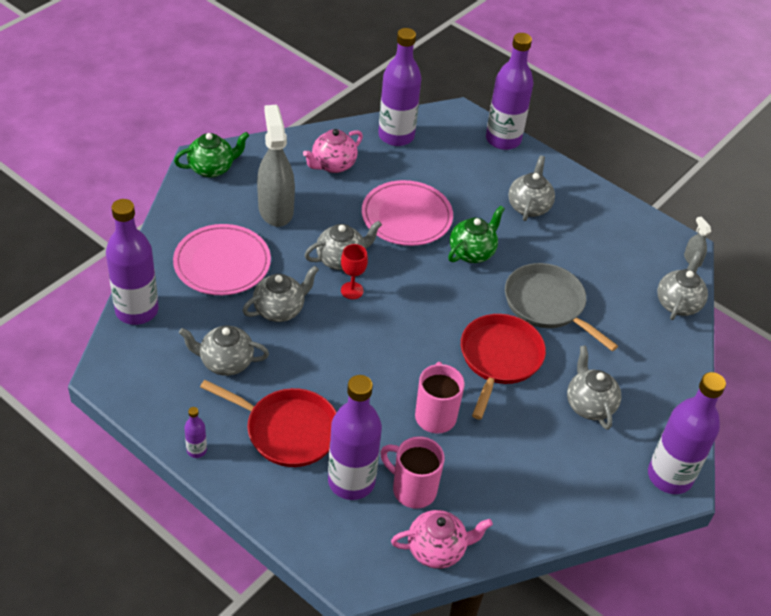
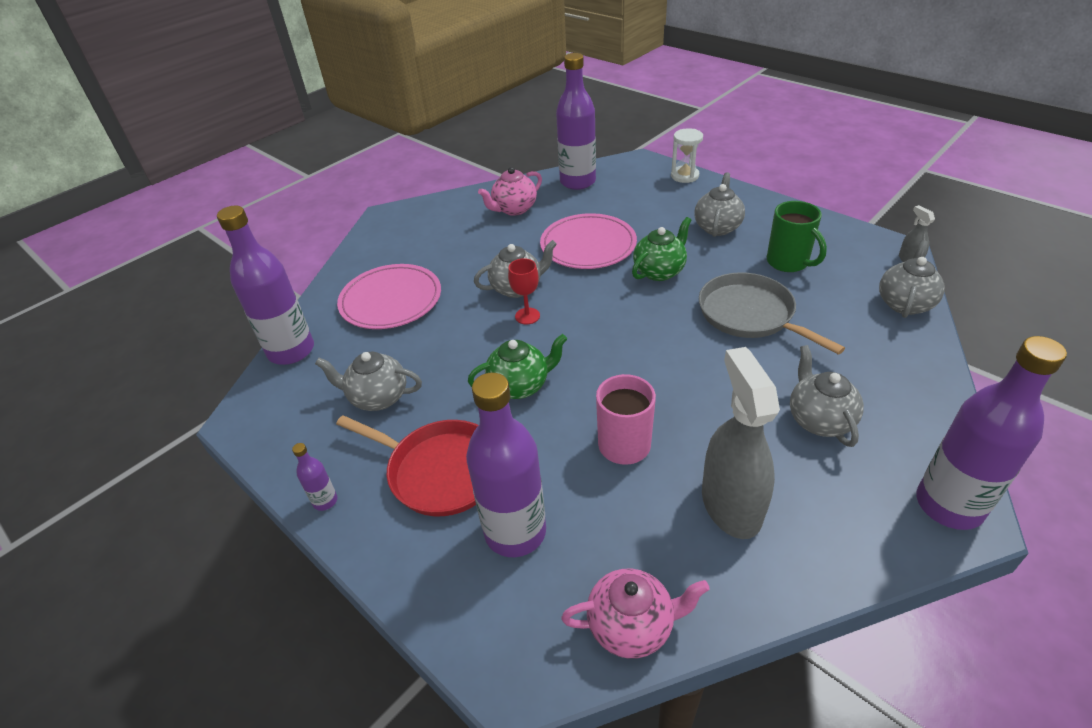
camera: 10 degrees right, 5 degrees down
green teapot [174,132,249,178] -> green teapot moved to [468,334,567,399]
grey teapot [243,266,319,322] -> none
grey spray bottle [257,105,295,227] -> grey spray bottle moved to [702,347,780,539]
pink mug [380,436,445,509] -> none
red pan [461,314,546,419] -> none
purple bottle [486,33,533,150] -> white hourglass [671,128,703,183]
none -> green mug [767,201,827,272]

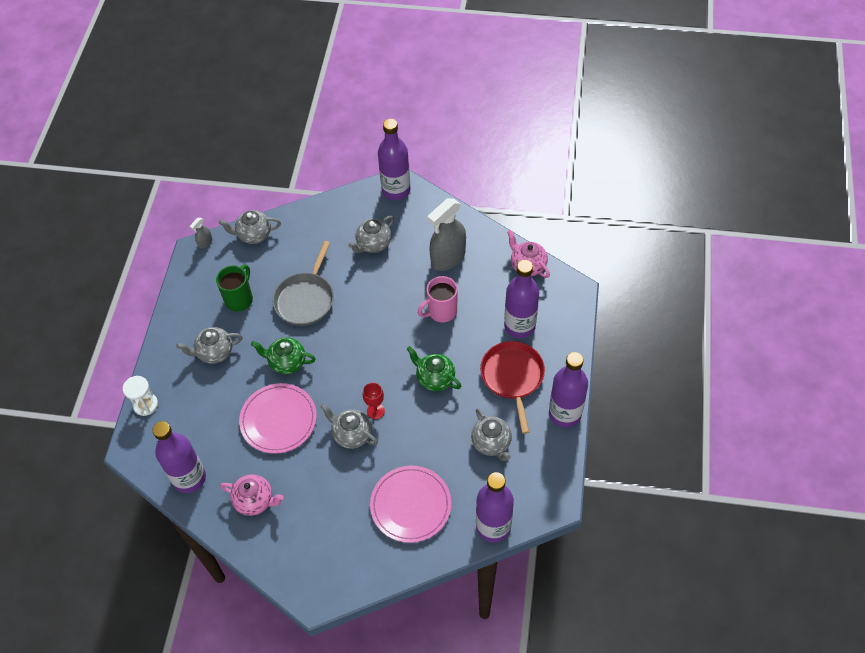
camera: 125 degrees left, 15 degrees up
purple bottle [292,443,337,511] -> purple bottle [549,352,588,428], size x2.34

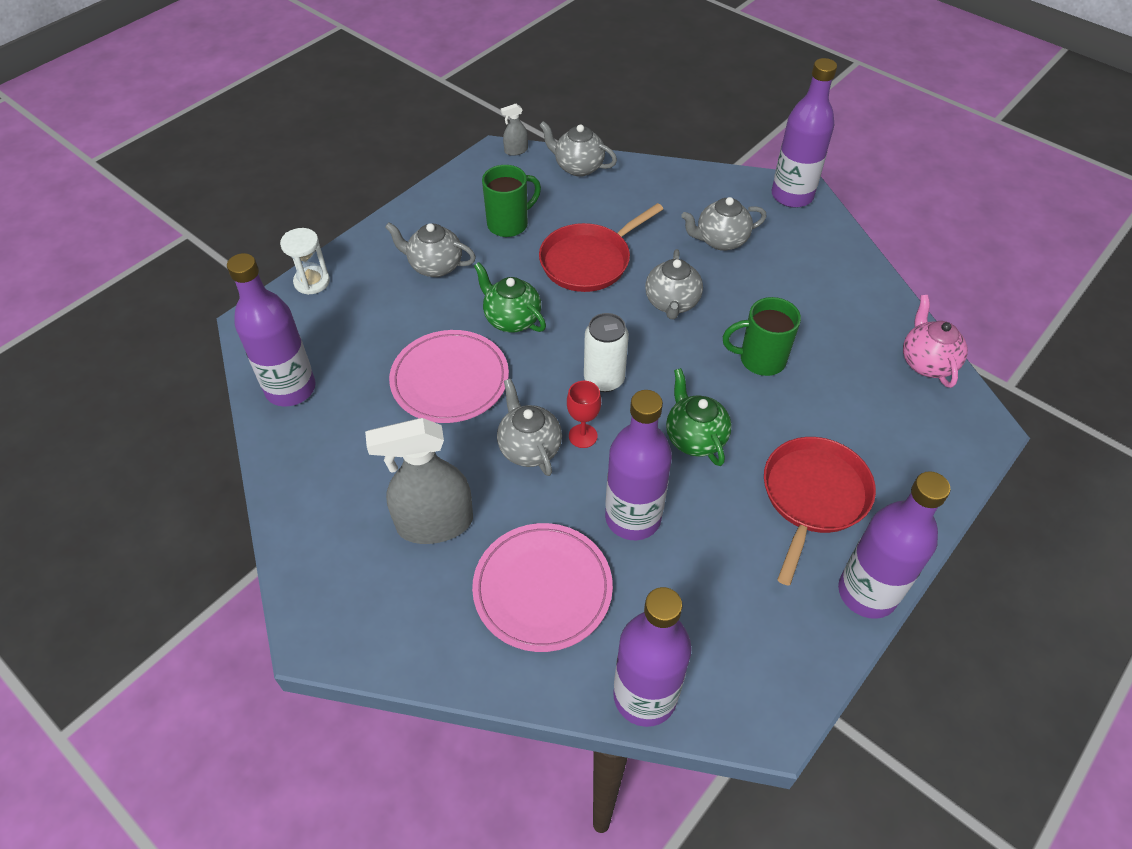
camera: 30 degrees right, 5 degrees down
pink teapot [220,474,284,516] -> none
grey pan [272,241,334,326] -> red pan [539,203,663,292]
pink mug [418,276,458,322] -> green mug [723,297,801,376]
grey spray bottle [428,198,466,271] -> grey spray bottle moved to [365,418,473,544]
grey teapot [471,408,512,461] -> grey teapot moved to [645,249,703,319]
purple bottle [504,260,539,338] -> purple bottle moved to [605,390,672,540]
none -> white can [584,313,629,392]

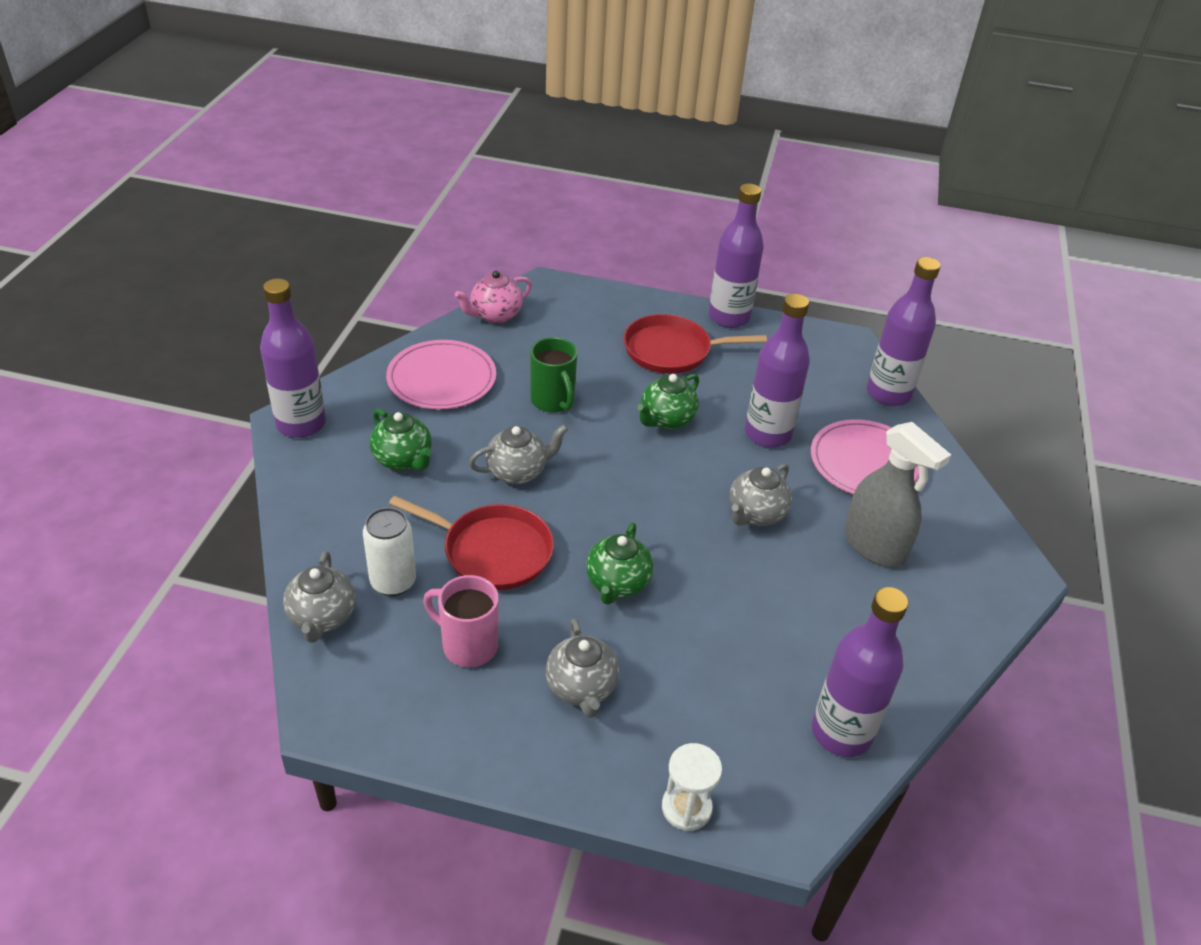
camera: 120 degrees left, 10 degrees down
pink plate [389,330,509,423] -> pink plate moved to [386,340,496,410]
green mug [482,165,541,237] -> pink mug [423,575,499,667]
grey spray bottle [501,104,528,156] -> none
red goblet [567,381,601,448] -> none
white can [584,313,629,392] -> white can moved to [363,508,416,596]
grey teapot [681,197,767,251] -> green teapot [370,409,432,471]

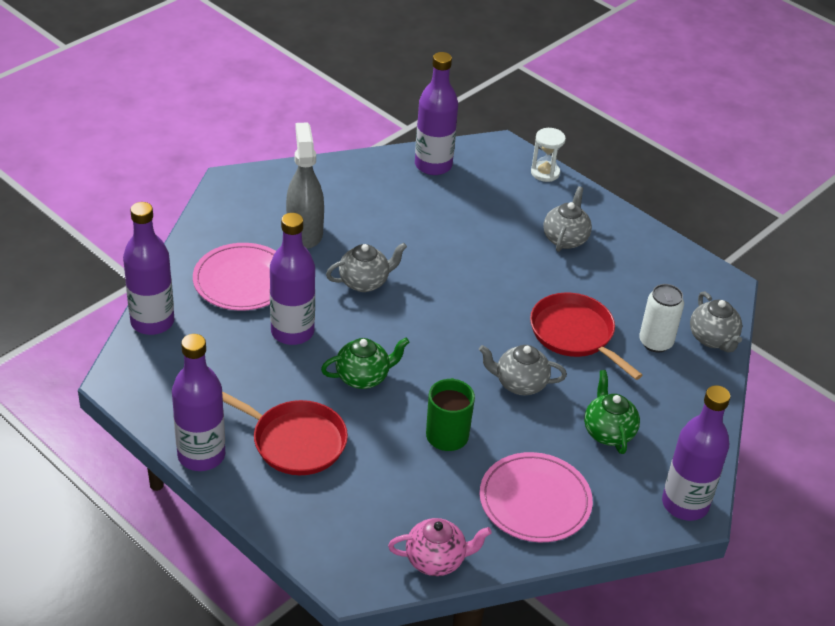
camera: 150 degrees left, 0 degrees up
grey teapot [283,551,356,643] -> grey teapot turned 135 degrees clockwise [690,291,742,352]
pink mug [423,575,499,667] -> none
green teapot [586,523,653,604] -> none

